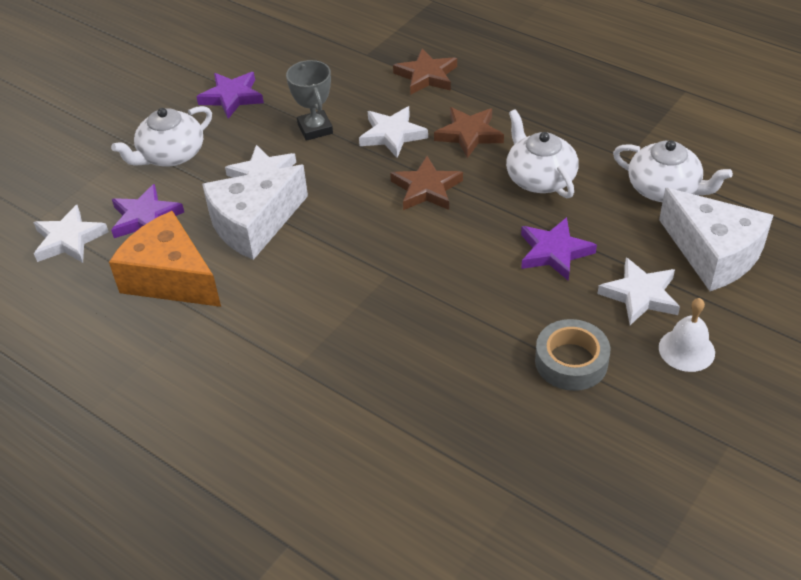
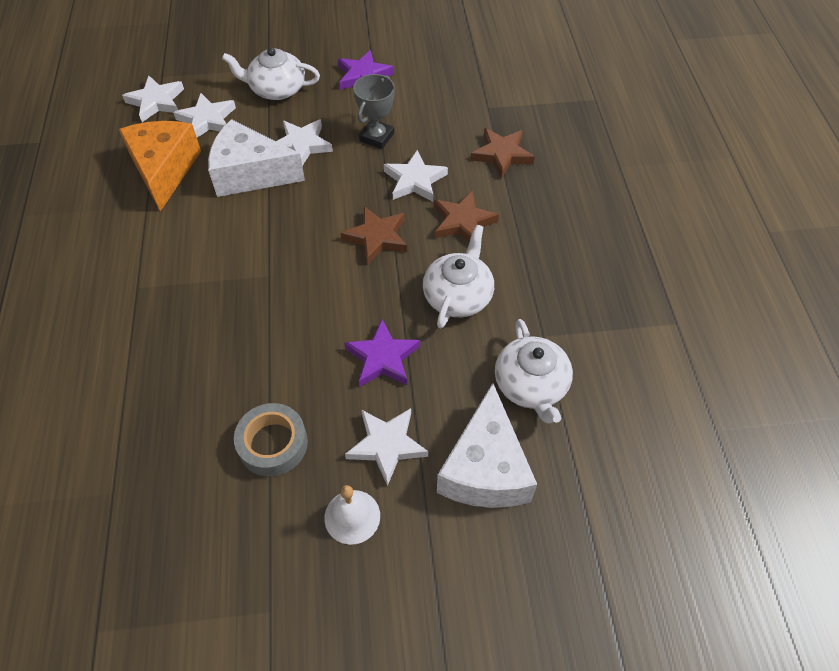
camera: 45 degrees right, 10 degrees up
purple star [111,184,184,238] -> white star [173,93,236,138]

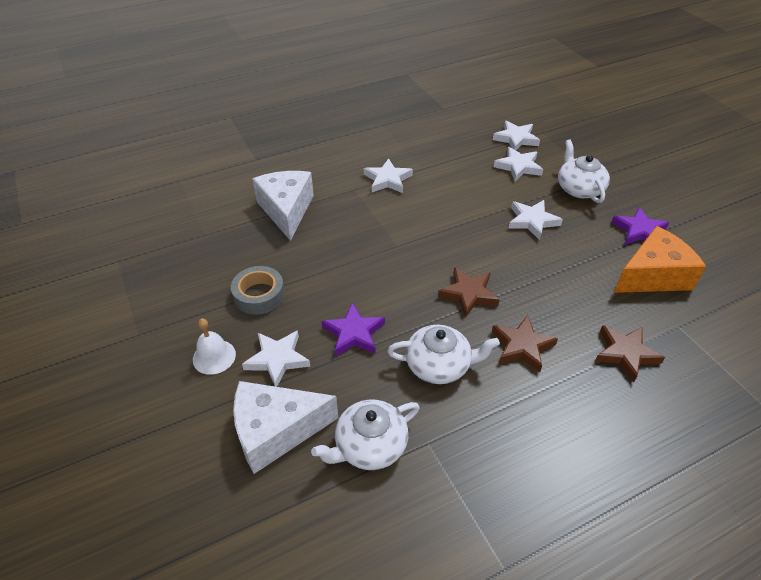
camera: 70 degrees right, 10 degrees down
orange cheese [119,121,201,211] -> orange cheese moved to [613,226,706,293]
white cheese [208,119,305,197] -> white cheese moved to [252,171,314,241]
grey trophy [353,74,395,149] -> none
white star [384,150,448,202] -> white star moved to [364,158,413,193]

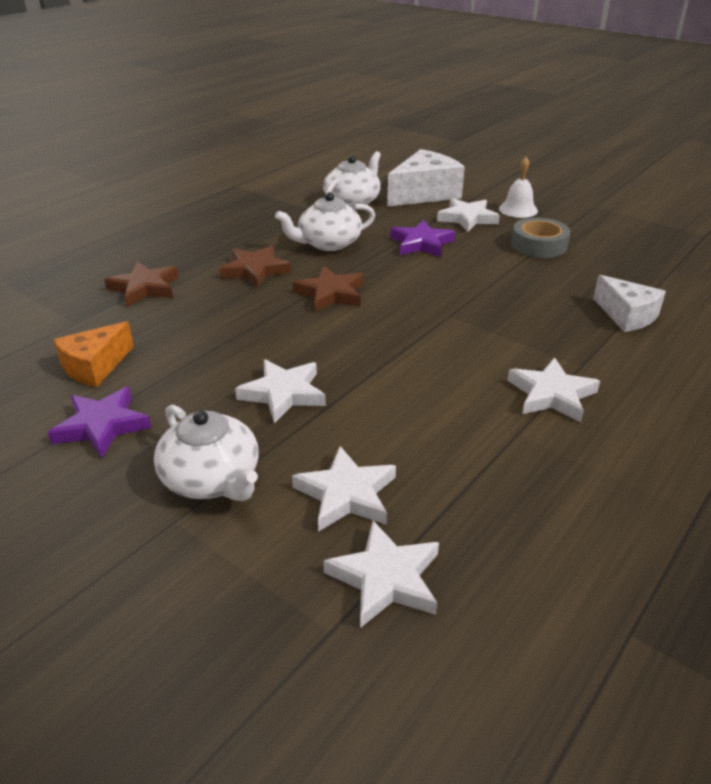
camera: 155 degrees right, 10 degrees down
white cheese [252,171,314,241] -> white cheese [593,275,666,332], size x0.64
orange cheese [613,226,706,293] -> orange cheese [53,321,134,387], size x0.64

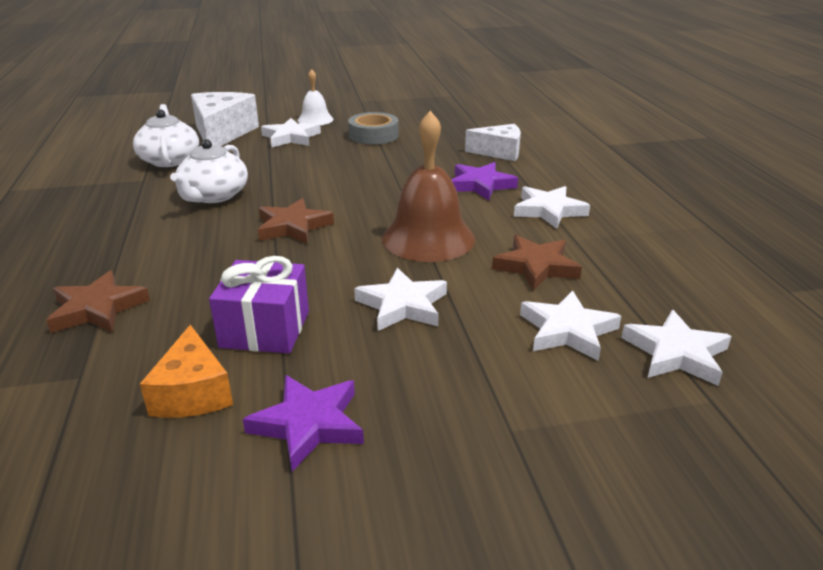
camera: 50 degrees left, 5 degrees down
white teapot [154,405,259,501] -> none
brown star [220,245,291,288] -> brown star moved to [492,235,582,291]
purple star [390,220,455,257] -> purple star moved to [452,162,518,200]
none -> purple gift [209,256,309,353]
none -> brown bell [382,111,475,262]

